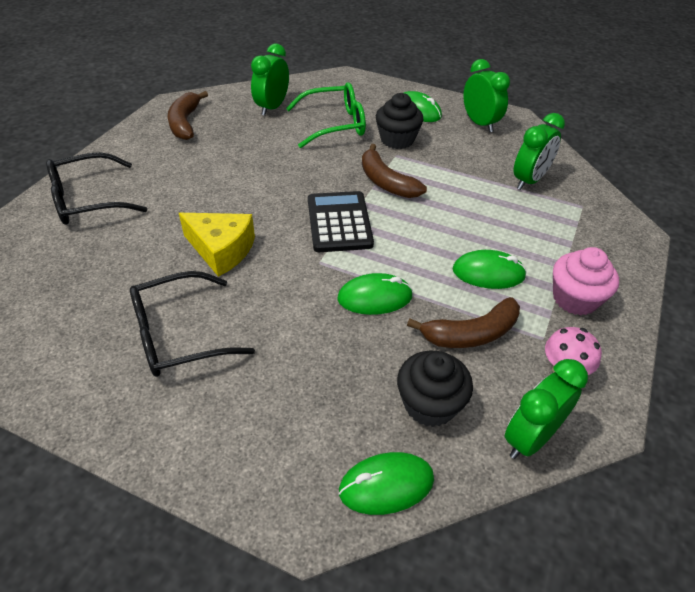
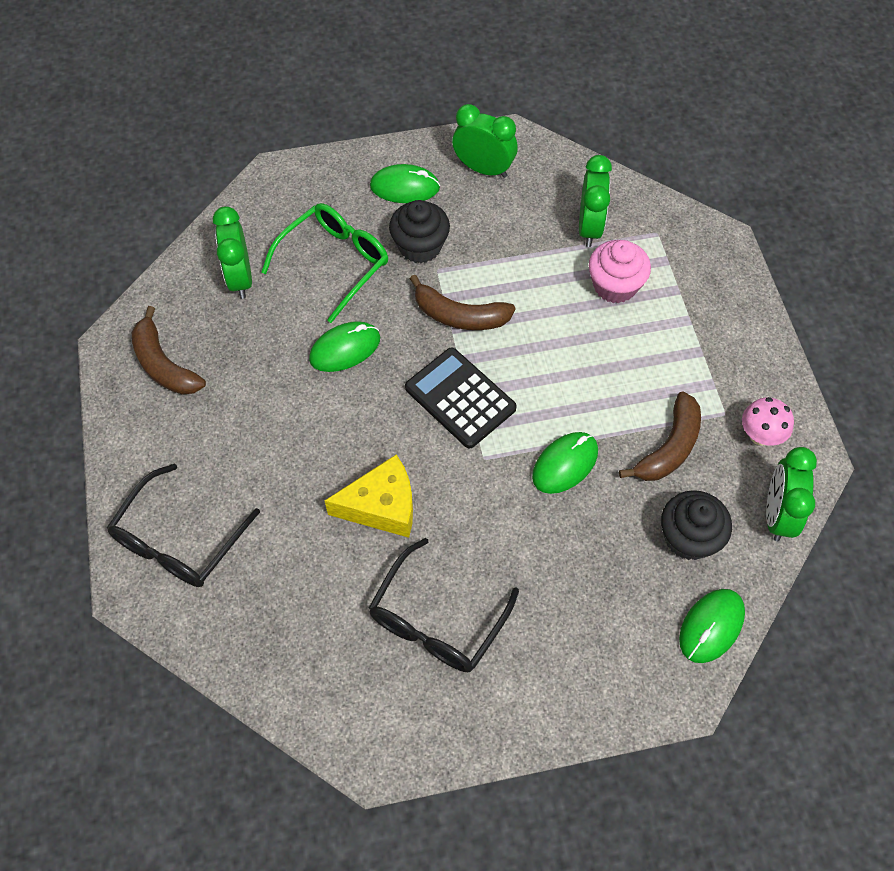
camera: 35 degrees left, 15 degrees up
green mouse [452,250,527,289] -> green mouse moved to [309,321,380,372]
pink cupcake [553,247,619,315] -> pink cupcake moved to [589,240,651,303]

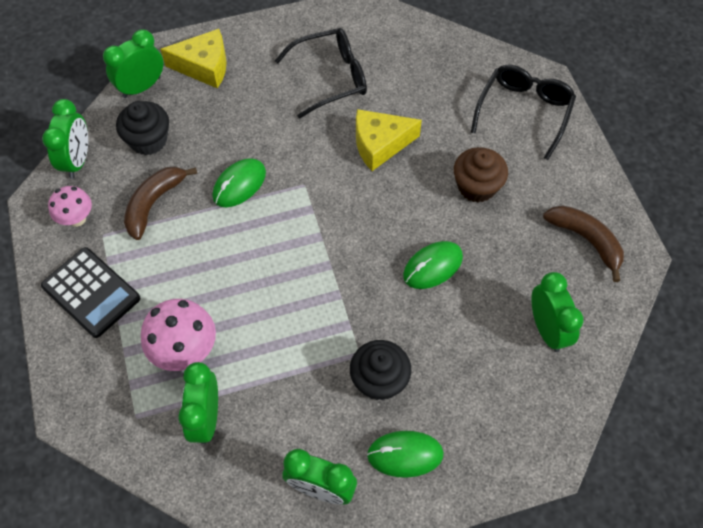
camera: 175 degrees right, 0 degrees up
green glasses [261,203,388,323] -> none
black glasses [369,538,519,672] -> black glasses turned 45 degrees clockwise [275,28,367,119]
black calculator [405,348,517,449] -> black calculator moved to [41,247,141,338]
brown banana [410,275,516,330] -> none
pink cupcake [589,240,651,303] -> pink mushroom [141,299,216,371]
green mouse [679,589,745,663] -> green clock [103,29,163,98]
none -> yellow cheese [160,29,227,89]
none -> brown cupcake [454,147,508,203]

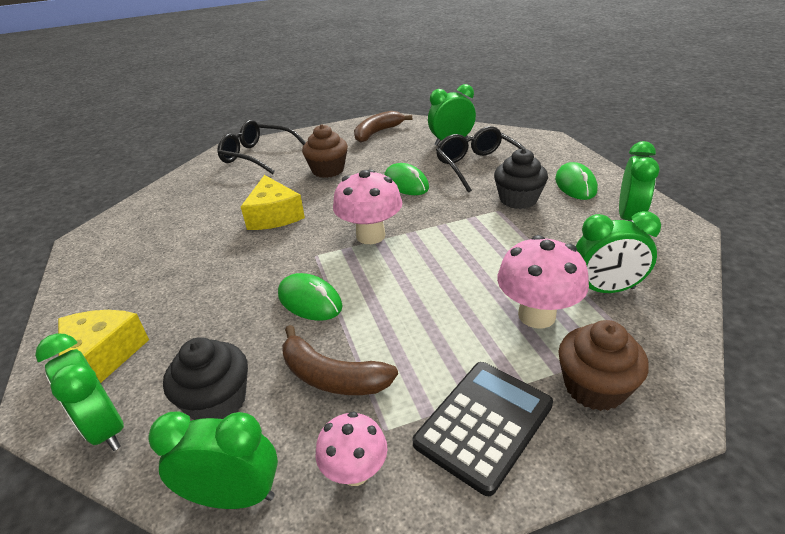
camera: 90 degrees left, 25 degrees down
black glasses [275,28,367,119] -> black glasses moved to [436,126,526,193]
none -> pink mushroom [333,169,402,244]
none -> brown cupcake [558,320,649,411]

